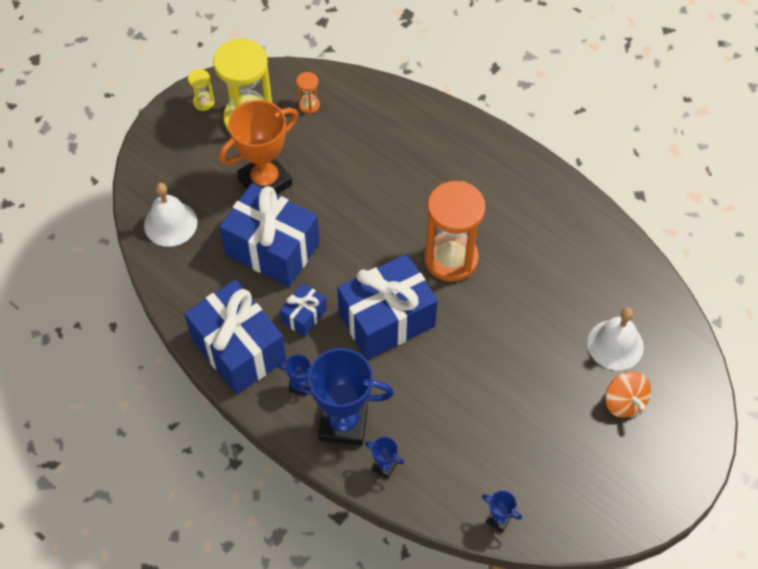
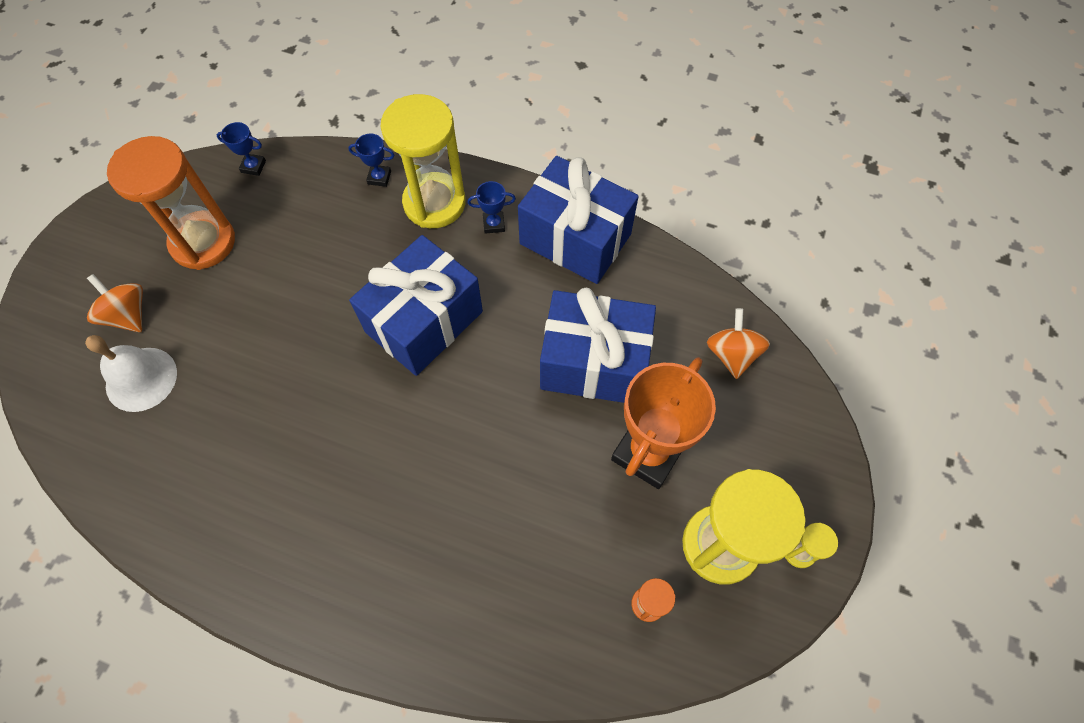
camera: 160 degrees right, 5 degrees up
white bell [144,183,197,247] -> orange spinning top [707,308,770,379]
blue gift [280,283,327,337] -> none
blue trophy [289,348,394,445] -> yellow hourglass [381,94,466,228]
orange hourglass [424,181,486,282] -> orange hourglass moved to [107,136,235,270]

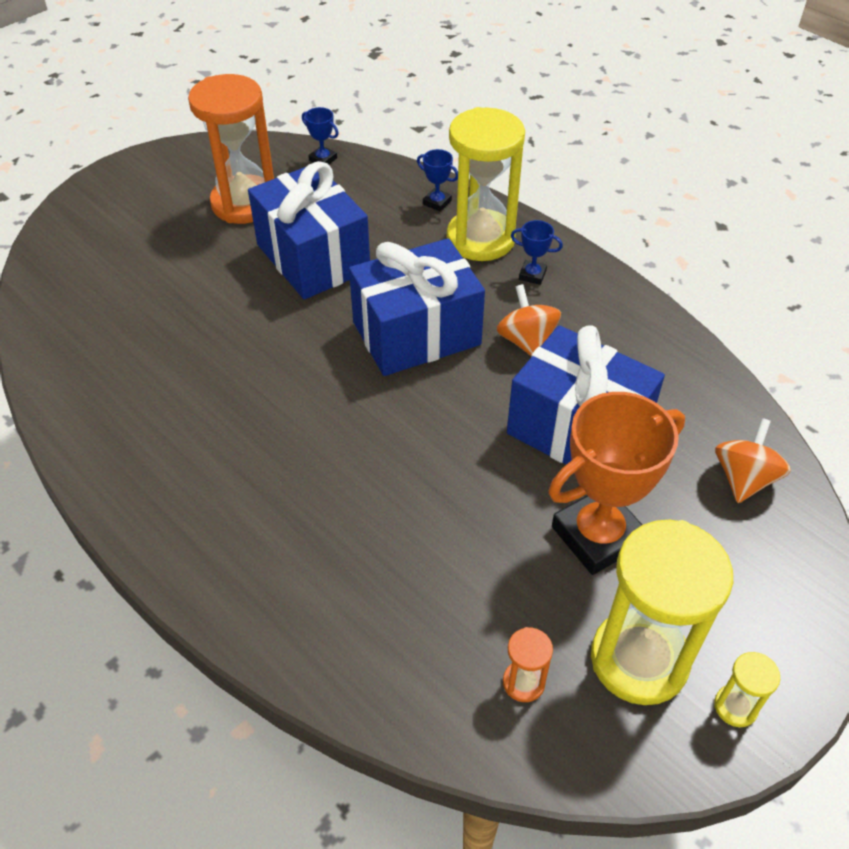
camera: 25 degrees right, 15 degrees down
white bell [85,335,177,412] -> none
orange spinning top [87,274,143,332] -> orange spinning top moved to [496,284,561,356]
blue gift [518,156,639,284] -> blue gift moved to [248,161,370,300]

